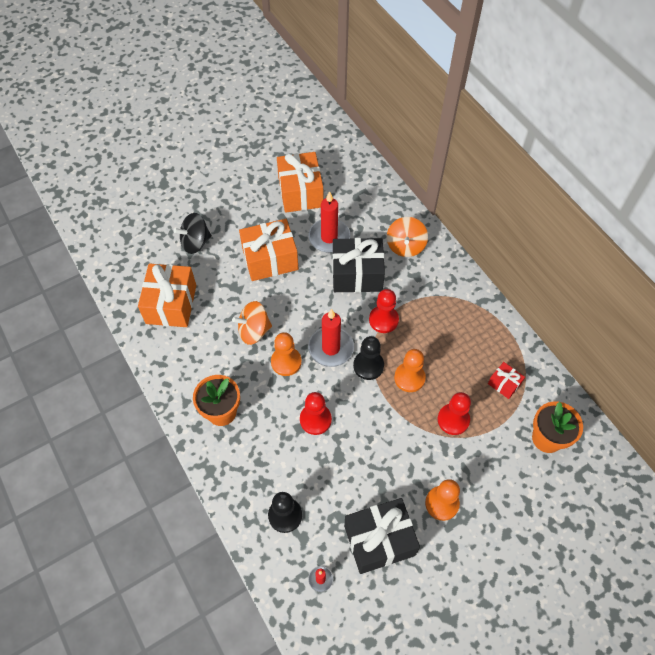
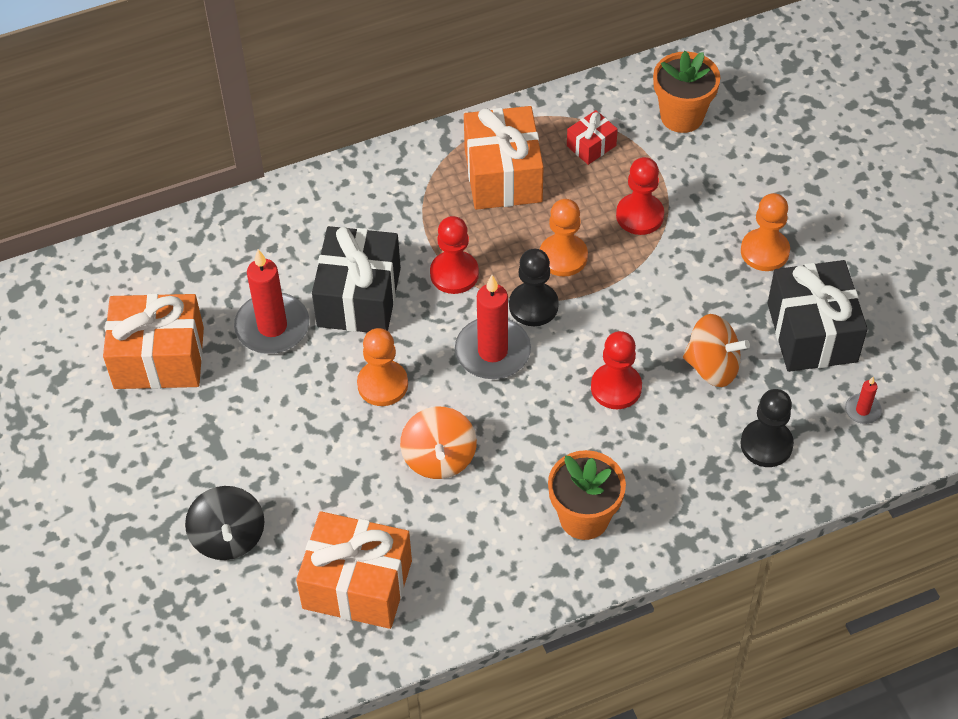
camera: 80 degrees left, 5 degrees down
orange gift [239,219,298,281] -> orange gift moved to [464,106,544,210]
orange pawn [271,332,302,376] -> orange pawn moved to [357,328,408,406]
orange spinning top [387,217,428,257] -> orange spinning top moved to [683,314,750,387]

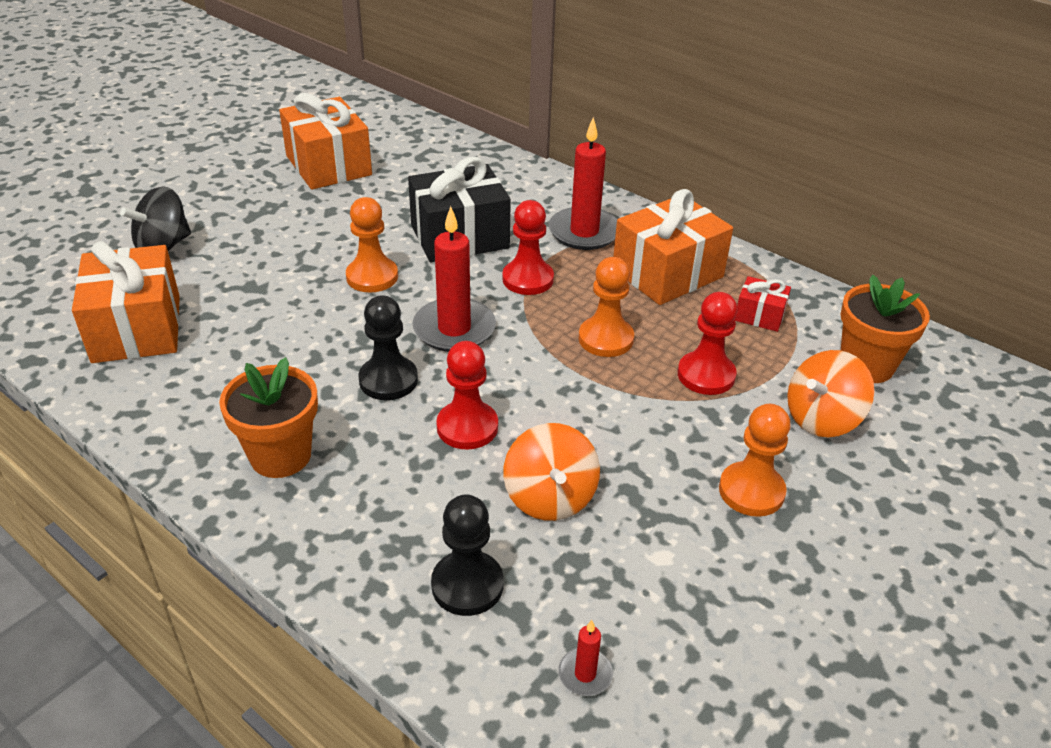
camera: 60 degrees right, 15 degrees down
red candle [234,249,309,354] -> red candle moved to [549,117,617,250]
orange spinning top [400,407,477,479] -> orange spinning top moved to [787,350,874,437]
black pawn [509,249,559,326] -> black pawn moved to [359,295,418,400]
black gift [767,260,868,372] -> none

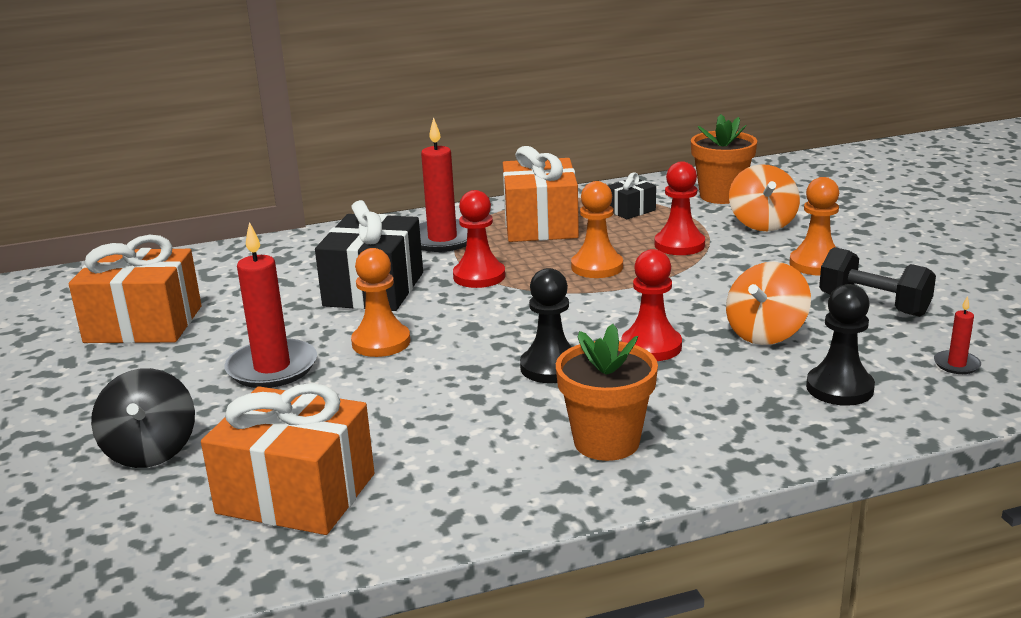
camera: 55 degrees left, 15 degrees down
red candle [413,206,496,352] -> red candle moved to [224,222,317,388]
orange spinning top [503,423,600,521] -> orange spinning top turned 105 degrees clockwise [726,262,811,345]
red gift [734,276,791,332] -> black gift [608,172,656,219]
none -> black dumbbell [819,247,936,317]

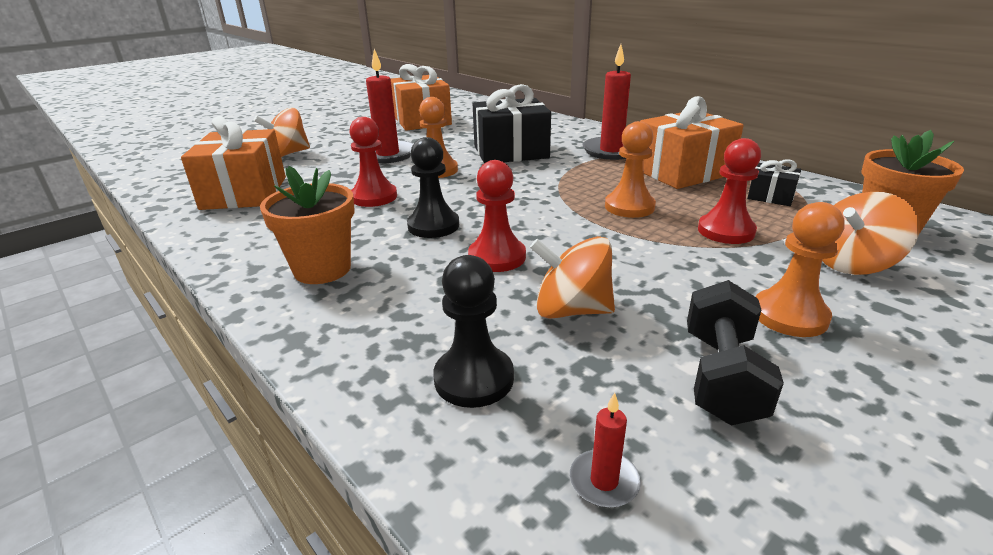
camera: 65 degrees right, 5 degrees up
black spinning top [91,368,195,468] -> orange spinning top [254,108,310,157]
red pawn [453,190,505,288] -> red pawn moved to [349,117,397,207]

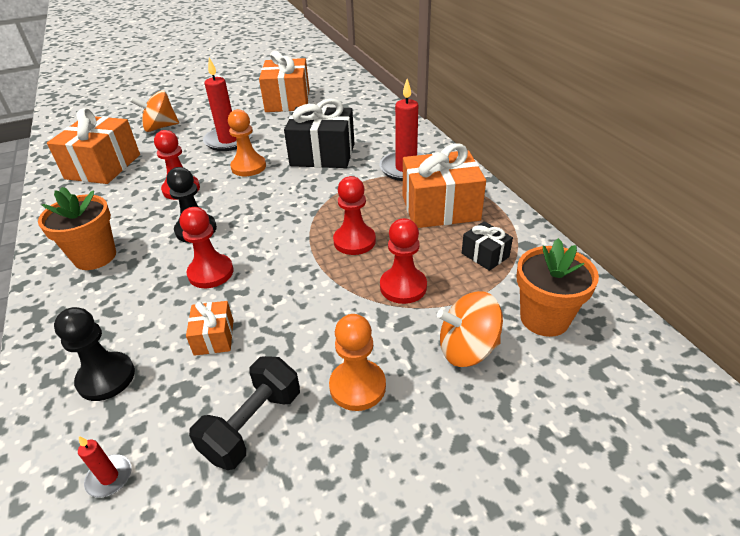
camera: 20 degrees right, 10 degrees up
orange spinning top [530,236,615,318] -> orange gift [186,301,233,356]
orange pawn [605,121,656,218] -> red pawn [333,176,376,255]

